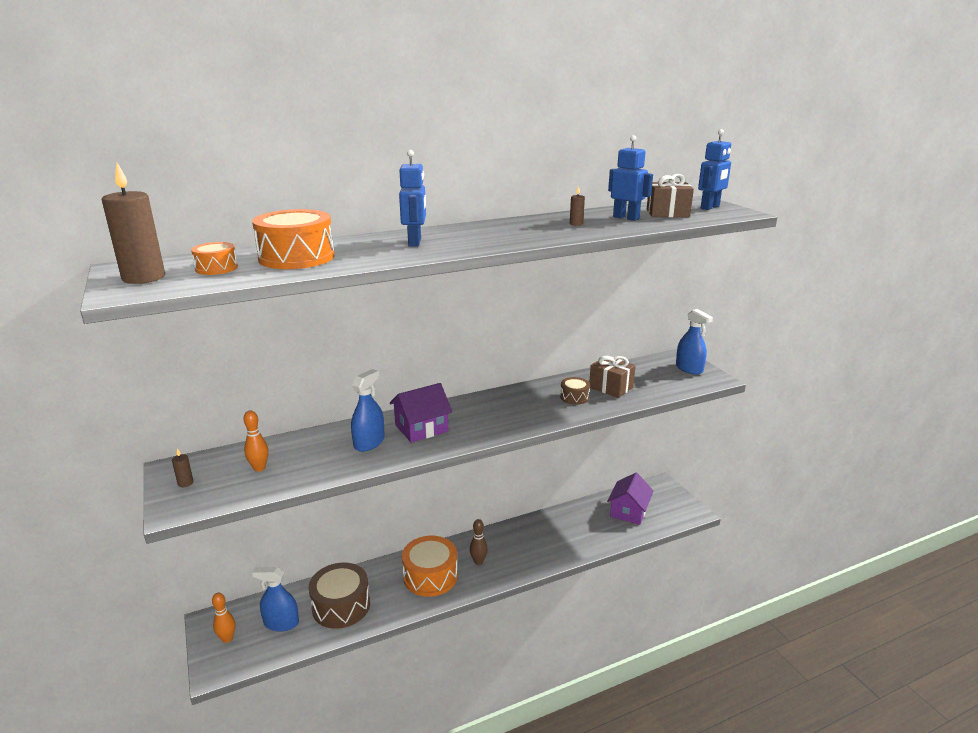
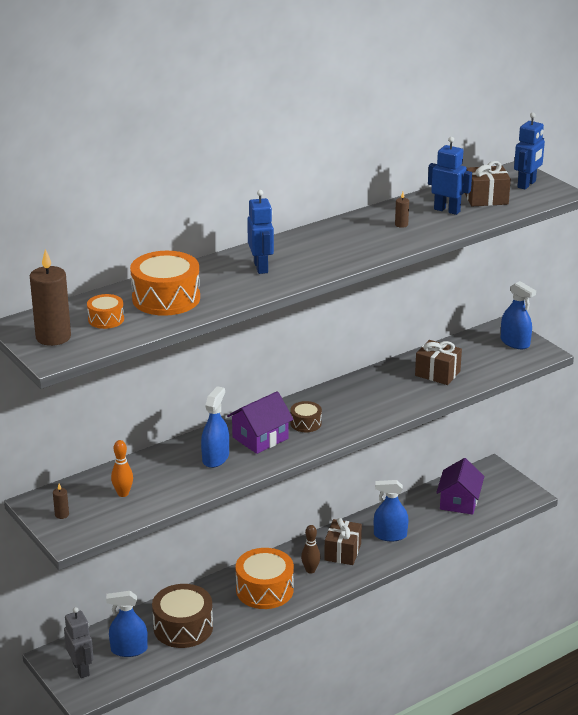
camera: 10 degrees left, 5 degrees up
orange bowling pin [212,593,235,643] -> grey robot [64,607,94,678]
brown drum [560,377,590,405] -> brown drum moved to [290,401,322,432]
none -> brown gift [324,518,362,565]
none -> blue spray bottle [374,480,408,541]

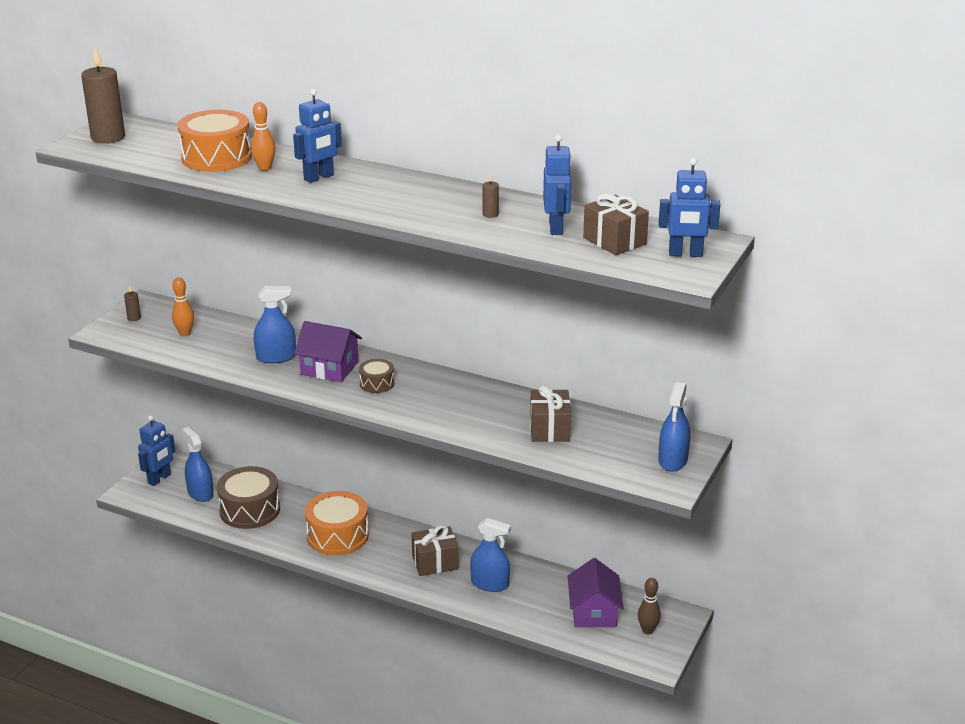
camera: 60 degrees right, 0 degrees up
grey robot [64,607,94,678] -> blue robot [138,415,175,486]
orange drum [87,294,124,329] -> none
brown bowling pin [301,525,321,574] -> brown bowling pin moved to [638,578,661,634]
blue spray bottle [374,480,408,541] -> blue spray bottle turned 135 degrees clockwise [470,518,511,592]
purple house [436,458,484,515] -> purple house turned 75 degrees counterclockwise [568,558,624,627]
none -> orange bowling pin [251,102,275,171]

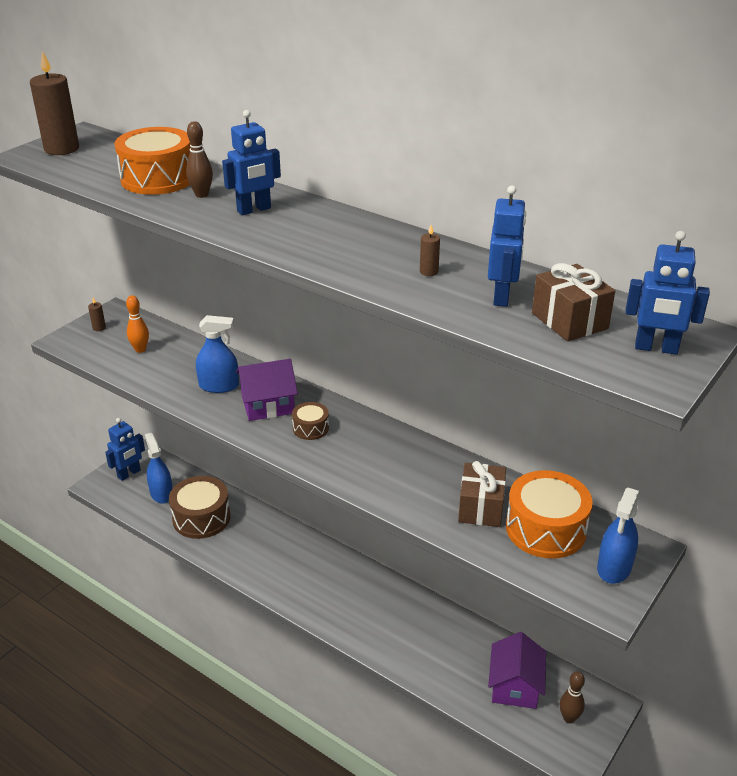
camera: 10 degrees right, 5 degrees up
orange bowling pin [251,102,275,171] -> brown bowling pin [186,121,213,198]
purple house [294,321,362,382] -> purple house turned 45 degrees counterclockwise [236,359,298,421]
orange drum [305,491,369,556] -> orange drum moved to [506,470,593,559]
brown gift [412,525,459,576] -> none
blue spray bottle [470,518,511,592] -> none

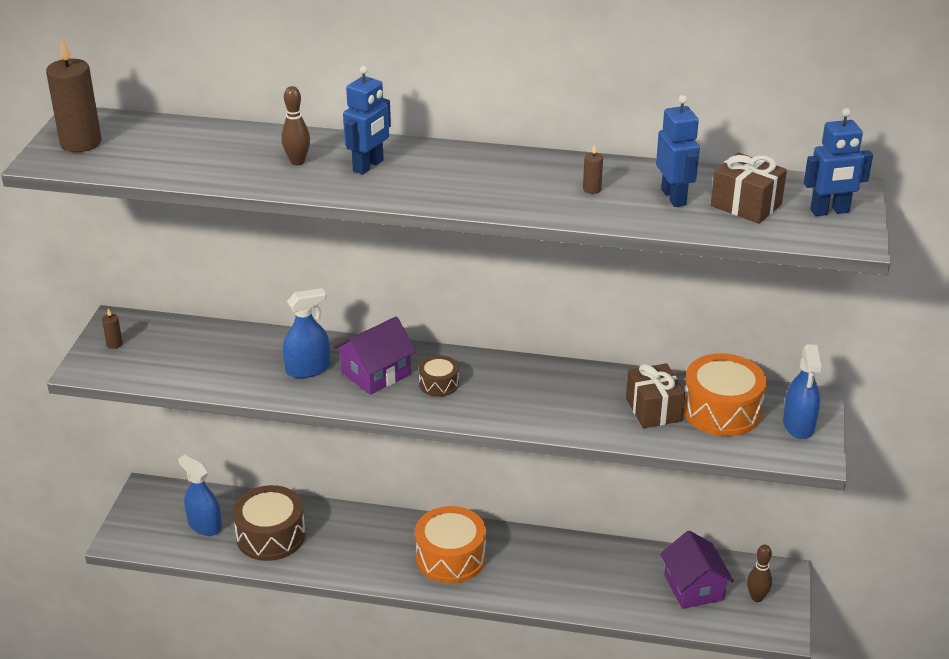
camera: 25 degrees left, 0 degrees up
blue robot [105,418,145,481] -> none
orange drum [114,127,191,195] -> orange drum moved to [415,506,486,583]
orange bowling pin [126,296,149,353] -> none

